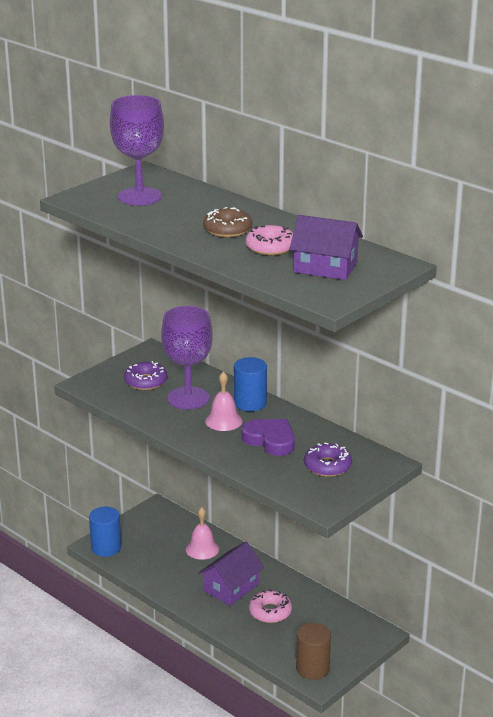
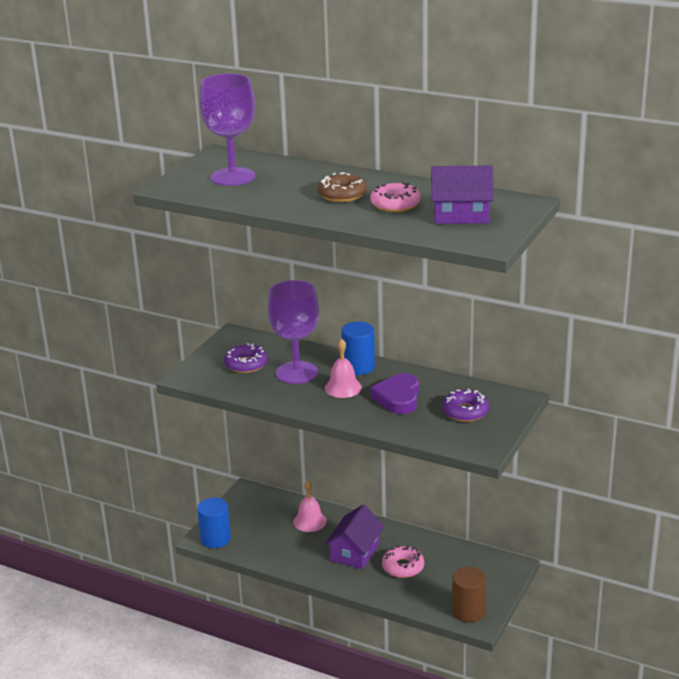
camera: 15 degrees left, 0 degrees up
purple heart [241,419,295,456] -> purple heart turned 105 degrees counterclockwise [370,373,419,414]

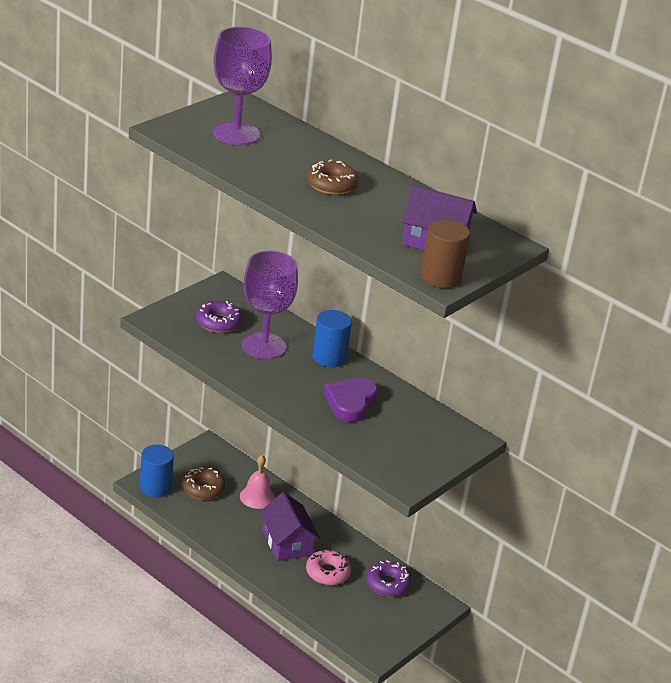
camera: 10 degrees right, 5 degrees up
pink bell [325,338,362,398] -> none
purple house [325,504,384,569] -> purple house turned 60 degrees counterclockwise [259,492,320,561]
pink donut [370,182,421,212] -> none
purple donut [442,389,489,422] -> purple donut moved to [366,560,411,597]
brown cylinder [452,567,486,622] -> brown cylinder moved to [421,219,470,288]
none -> brown donut [182,467,225,500]

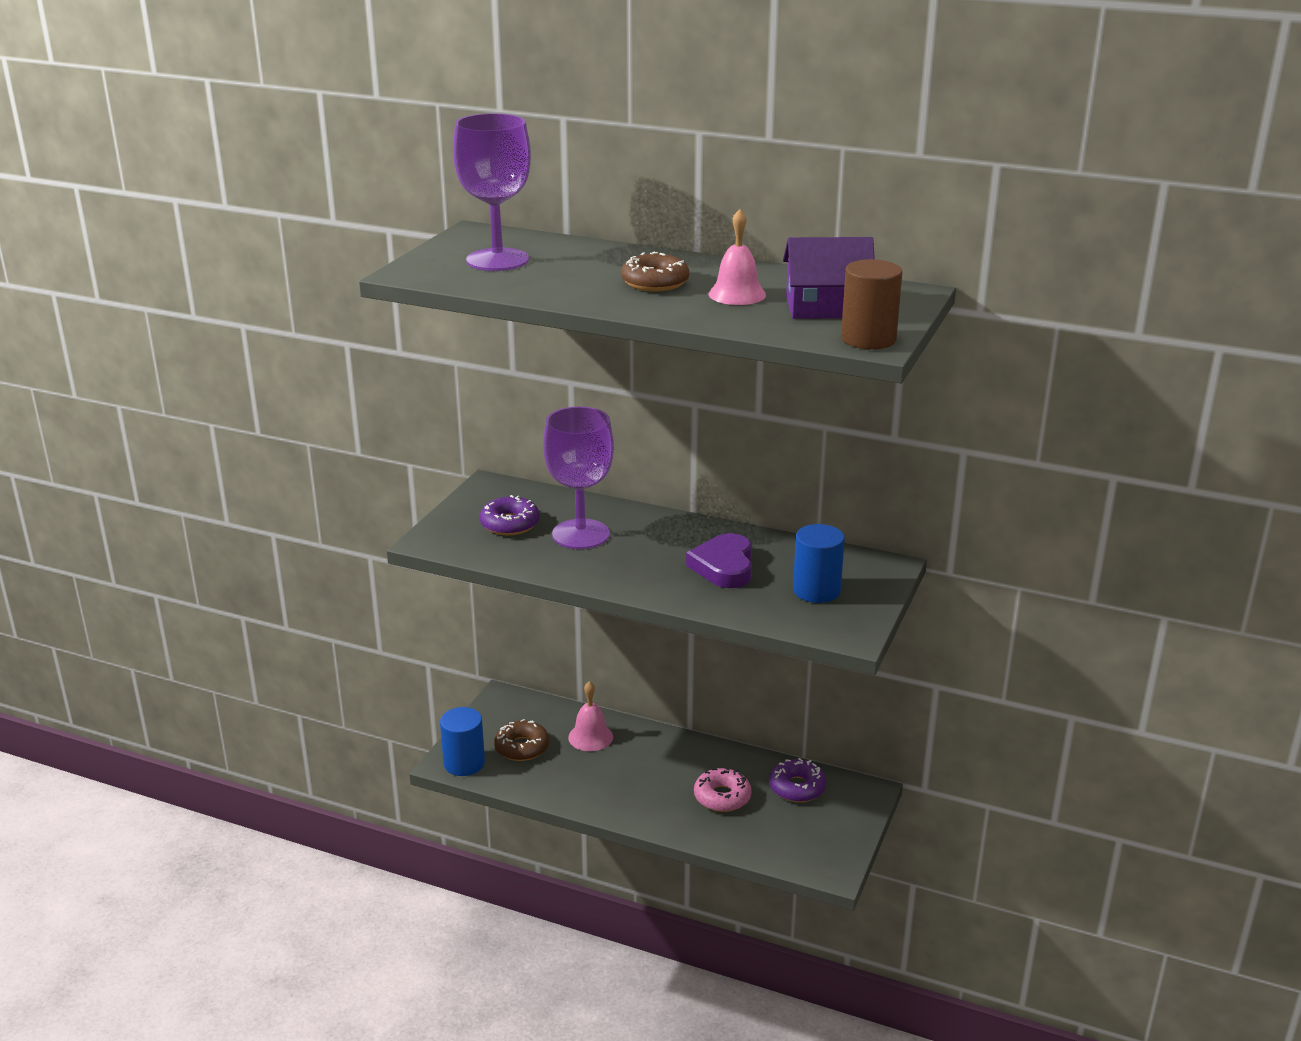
camera: 15 degrees left, 5 degrees down
purple house [259,492,320,561] -> none
blue cylinder [312,310,352,367] -> blue cylinder moved to [793,524,845,603]
none -> pink bell [708,209,766,305]

